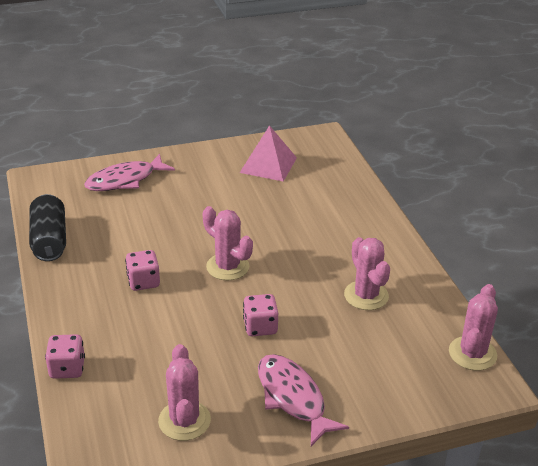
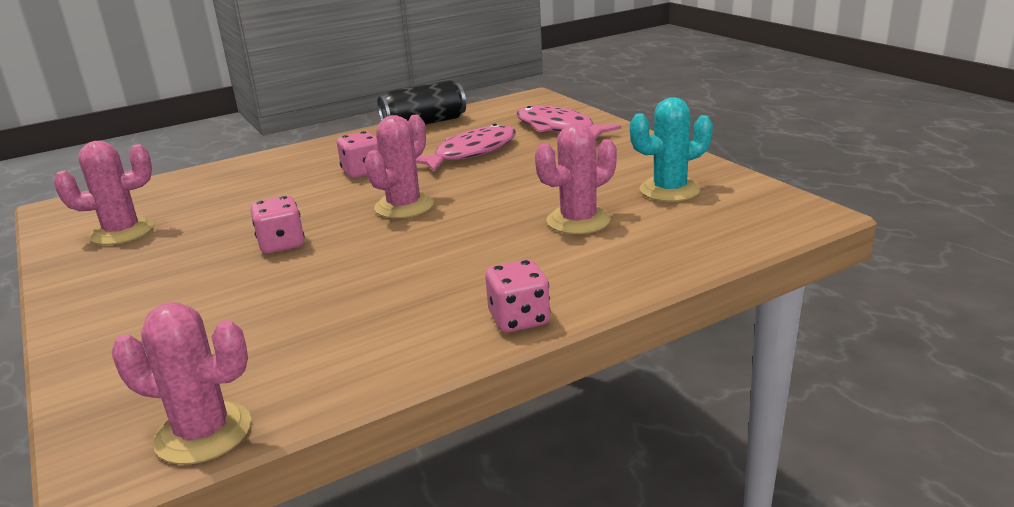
camera: 80 degrees right, 10 degrees down
pink dice [45,334,85,379] -> pink dice moved to [485,259,550,332]
pink pyramid [240,125,297,182] -> turquoise cactus [630,97,713,202]
pink fish [258,354,349,446] -> pink fish moved to [416,124,516,172]
pink cactus [344,237,390,310] -> pink cactus moved to [535,123,617,234]

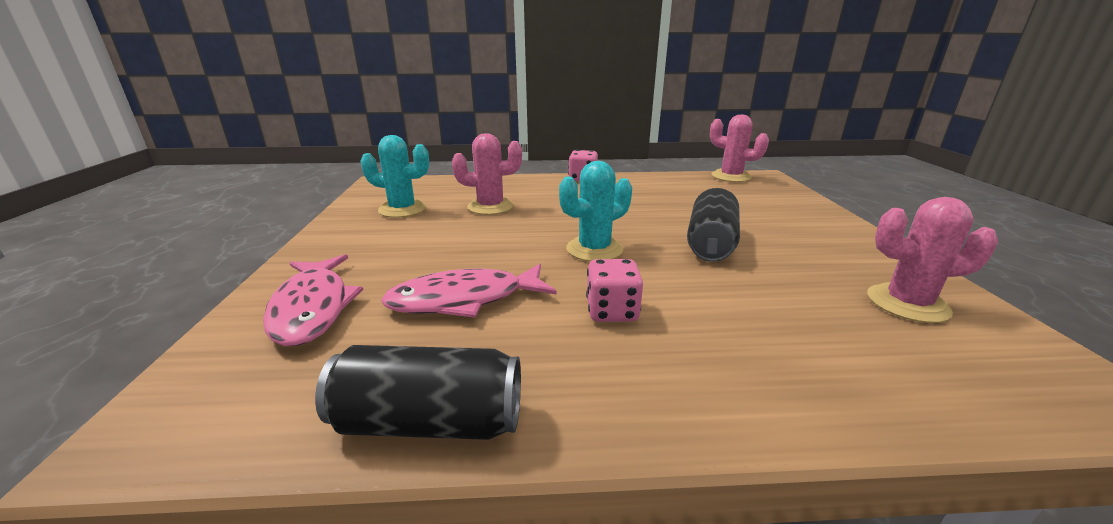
camera: 155 degrees left, 0 degrees up
pink dice [250,196,305,254] -> black can [687,188,740,262]
pink cactus [365,115,434,218] -> turquoise cactus [559,161,632,261]

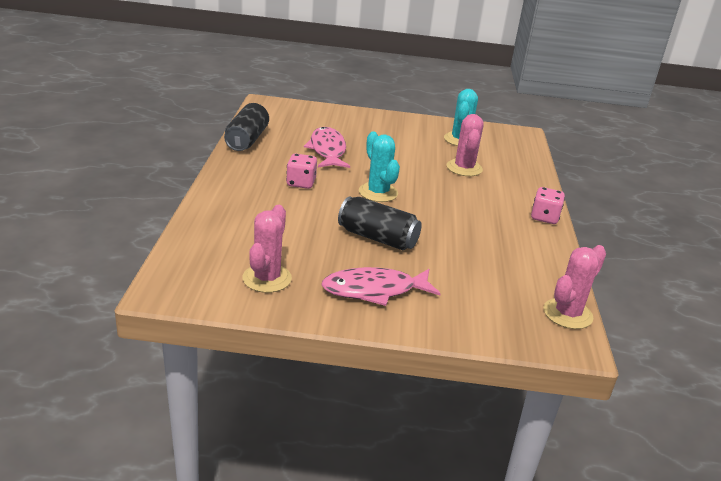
camera: 95 degrees right, 5 degrees up
pink fish [263,254,363,346] -> pink fish moved to [321,267,441,306]

